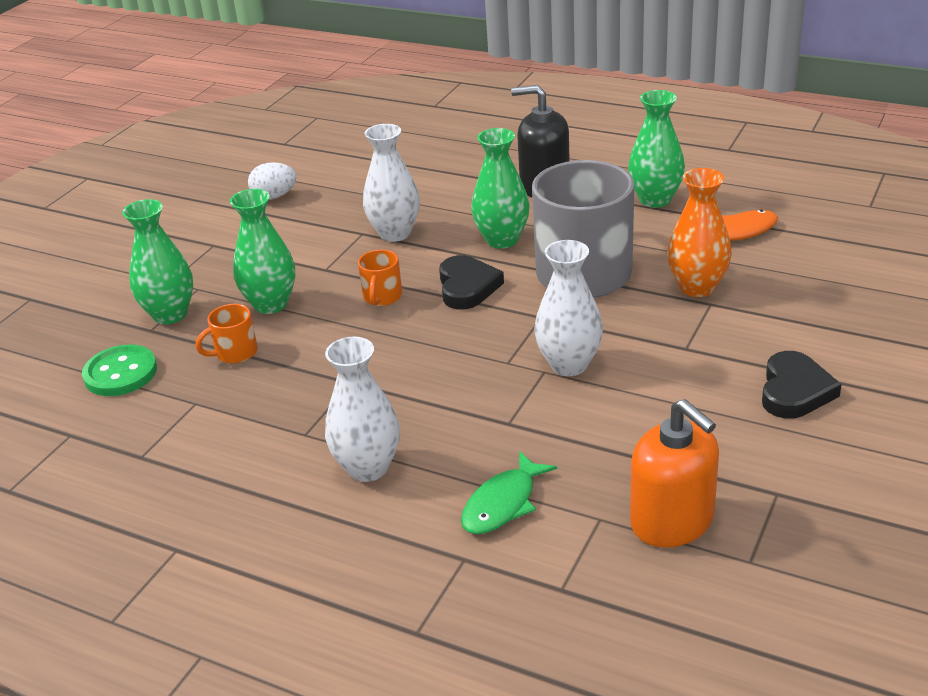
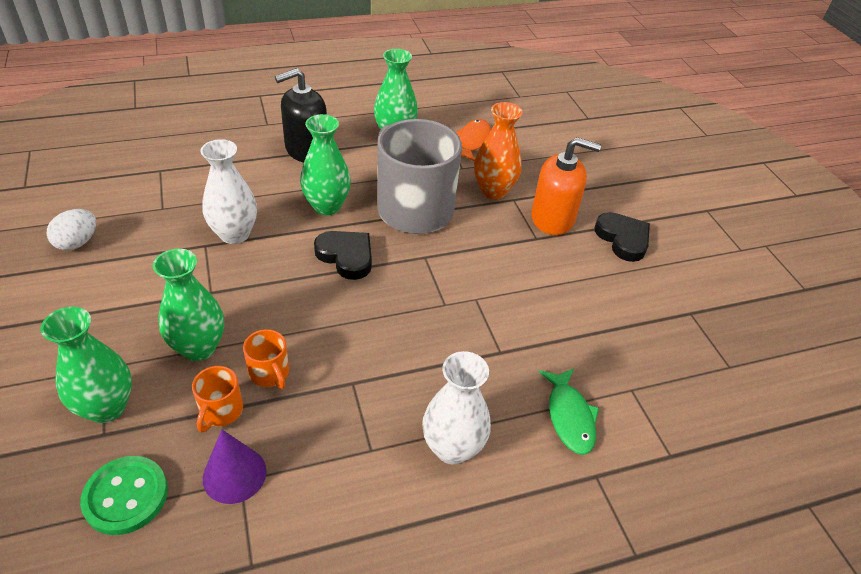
camera: 50 degrees left, 10 degrees up
orange mug [358,250,402,306] -> orange mug moved to [243,329,289,389]
white vase [534,240,603,376] -> none
orange soap dispenser [630,399,719,547] -> orange soap dispenser moved to [531,137,601,235]
none -> purple cone [203,430,266,504]

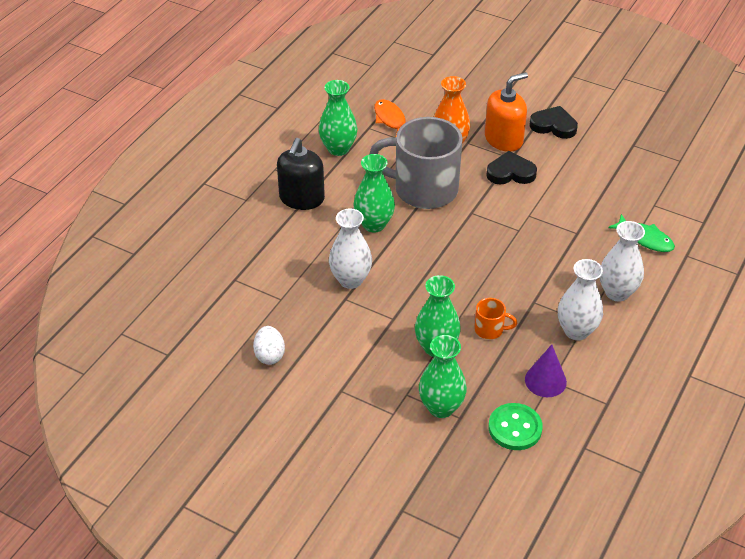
camera: 40 degrees left, 0 degrees up
orange mug [192,366,243,433] -> none
black heart [314,231,372,280] -> black heart moved to [486,151,537,185]
none -> white vase [558,259,603,341]

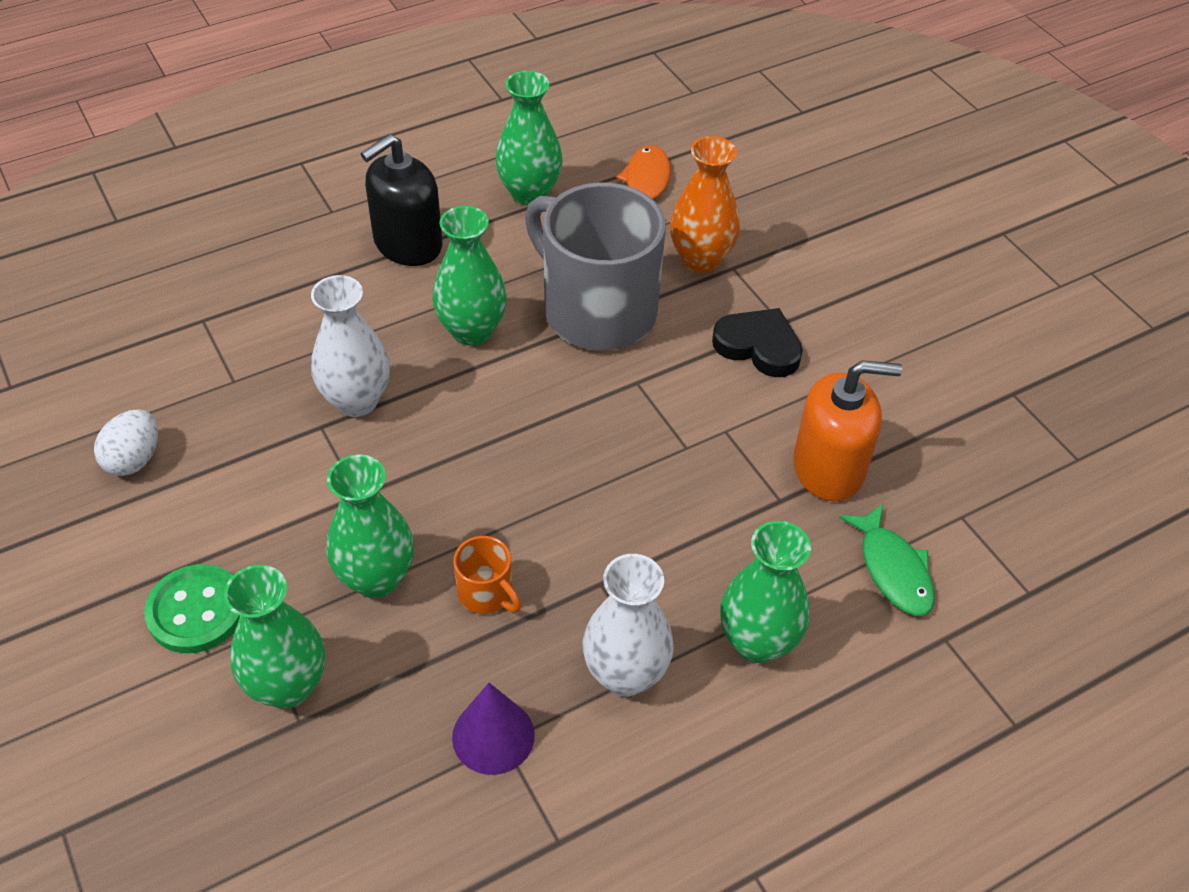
camera: 30 degrees right, 5 degrees up
orange soap dispenser [485,72,528,152] -> orange soap dispenser moved to [793,360,902,502]
green button [489,403,543,450] -> green button moved to [144,564,240,653]
black heart [529,106,578,139] -> none
white vase [599,221,645,301] -> green vase [720,521,811,663]

